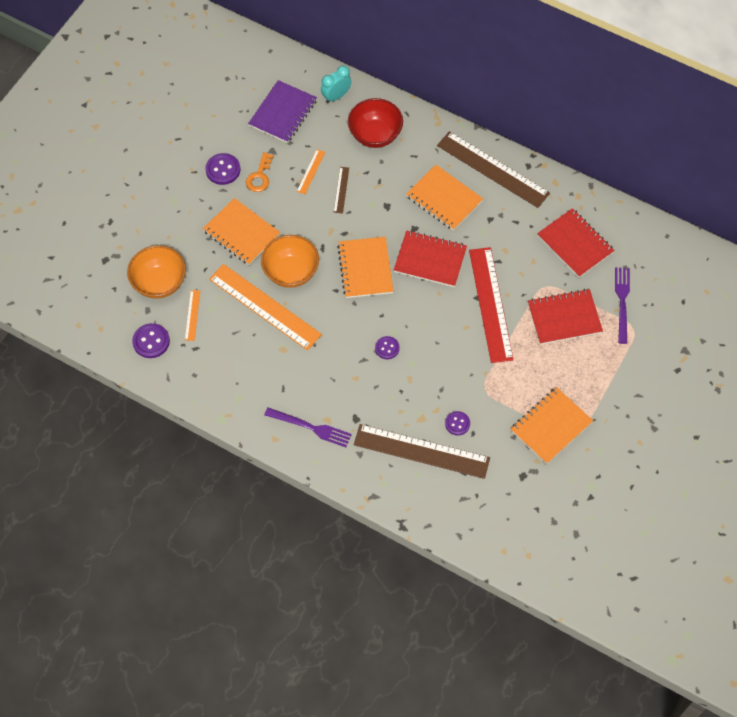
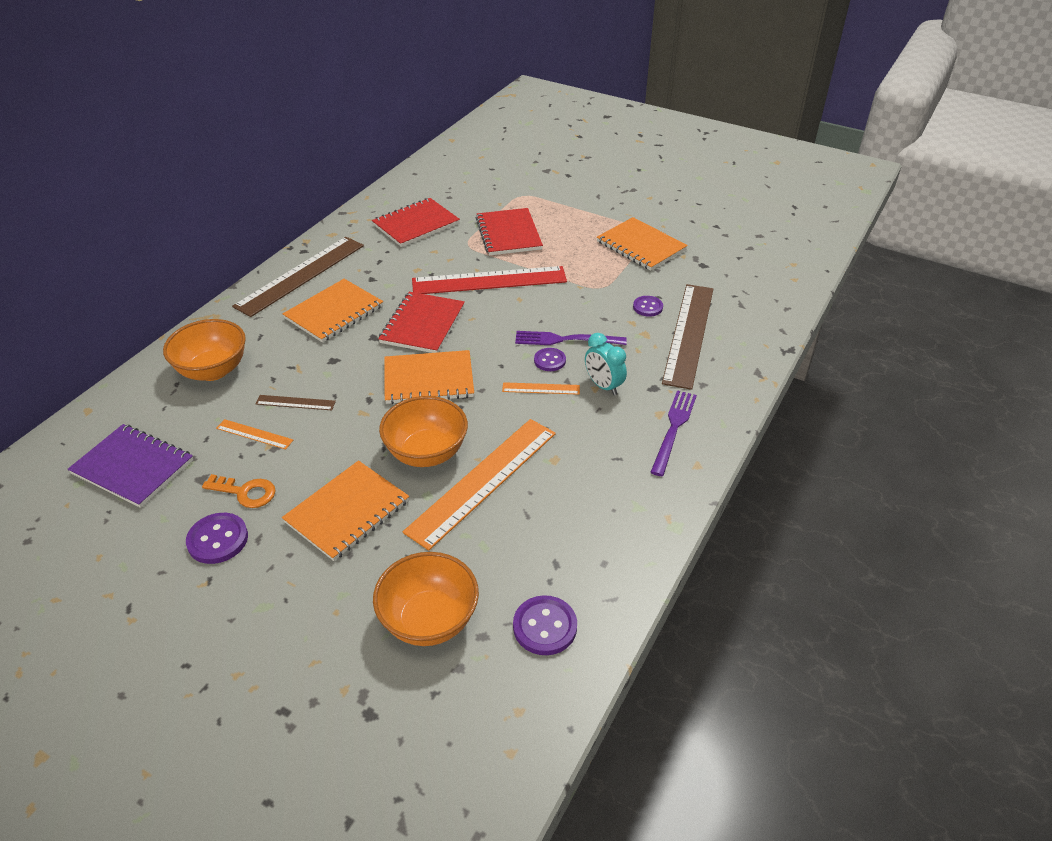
camera: 90 degrees left, 20 degrees down
orange ruler [185,290,200,341] -> orange ruler moved to [502,382,580,395]
turquoise clock [321,66,351,103] -> turquoise clock moved to [585,333,627,396]
red bowl [348,98,403,148] -> orange bowl [163,319,246,381]
purple fork [615,267,630,344] -> purple fork moved to [515,331,627,345]

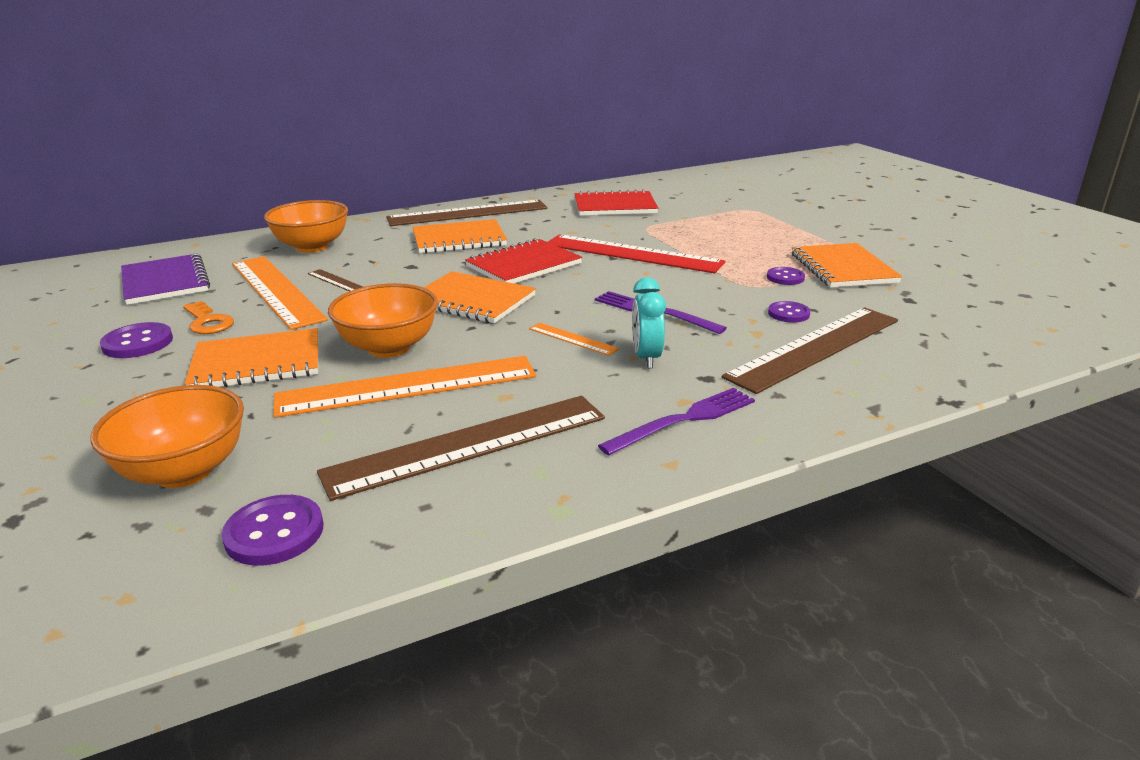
camera: 35 degrees right, 15 degrees down
orange ruler [216,419,293,449] -> orange ruler [232,256,328,330], size x2.29
red notebook [476,208,543,255] -> none
purple button [534,348,566,371] -> purple button moved to [767,267,805,285]
none -> brown ruler [317,396,605,501]

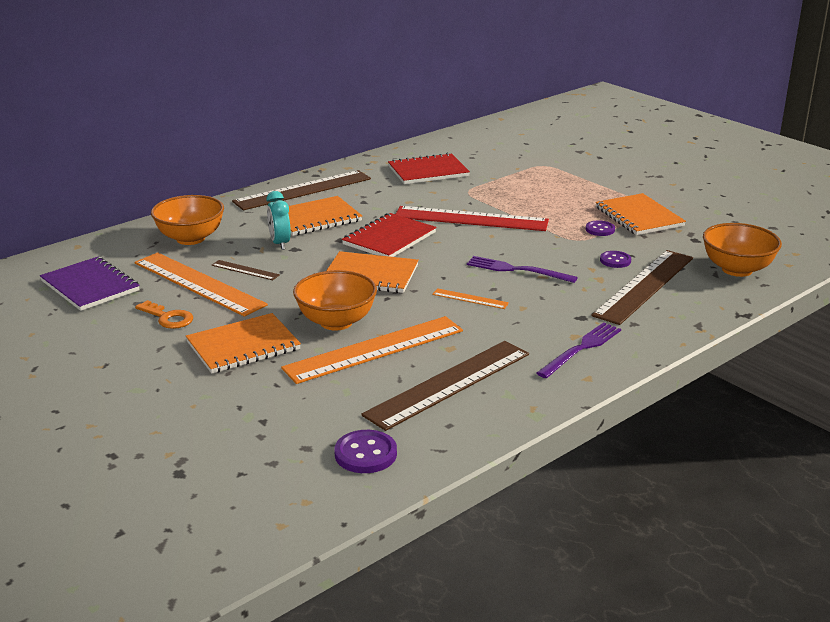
camera: 15 degrees left, 0 degrees up
orange bowl [90,385,244,488] -> orange bowl moved to [703,223,782,277]
purple button [100,322,173,358] -> none
turquoise clock [632,277,666,368] -> turquoise clock moved to [266,191,291,250]

